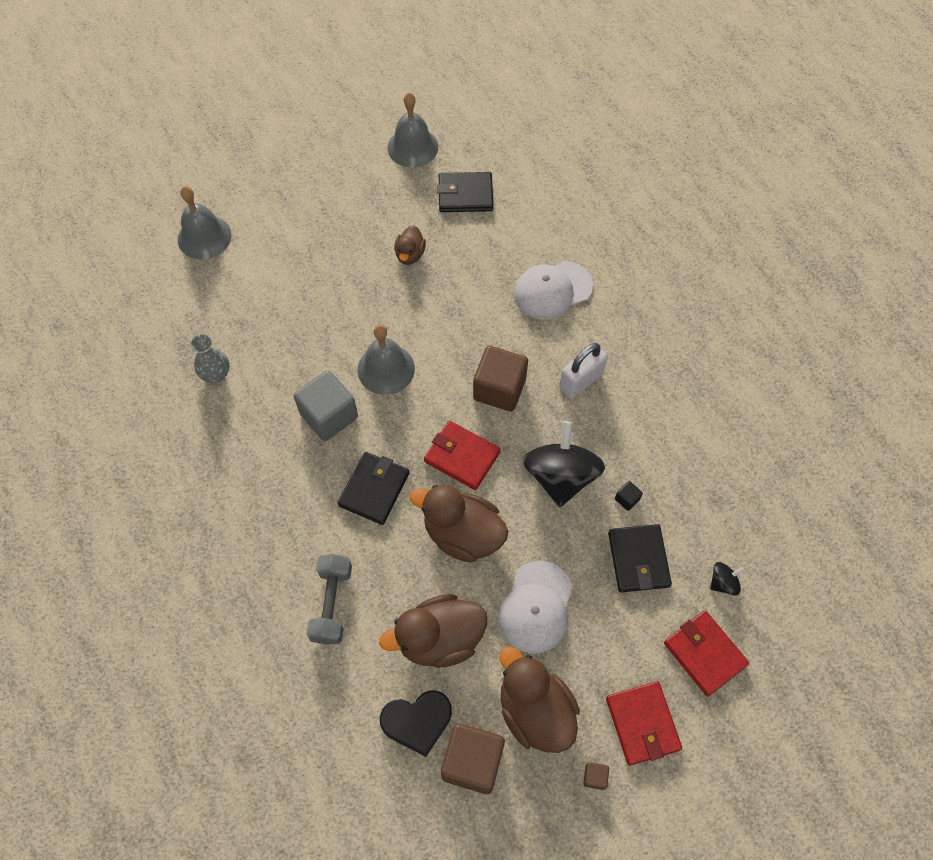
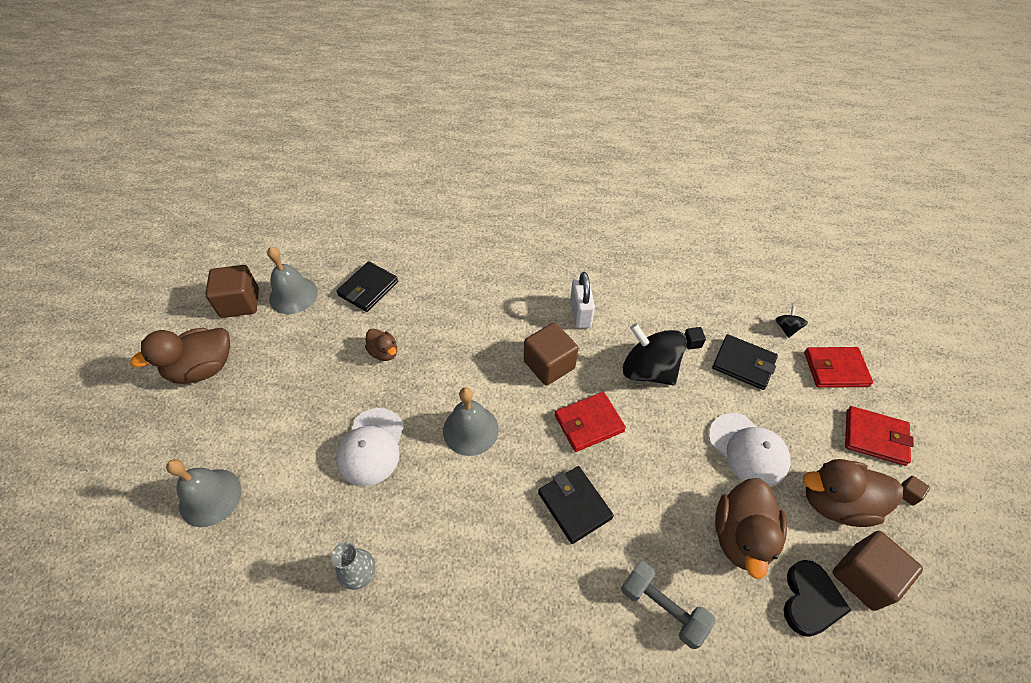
camera: 55 degrees left, 10 degrees down
grey cube [294,370,358,441] -> none
brown duck [410,485,508,563] -> brown duck moved to [130,328,230,384]
white cap [514,261,593,320] -> white cap moved to [336,408,404,486]
none -> brown cube [205,265,259,318]

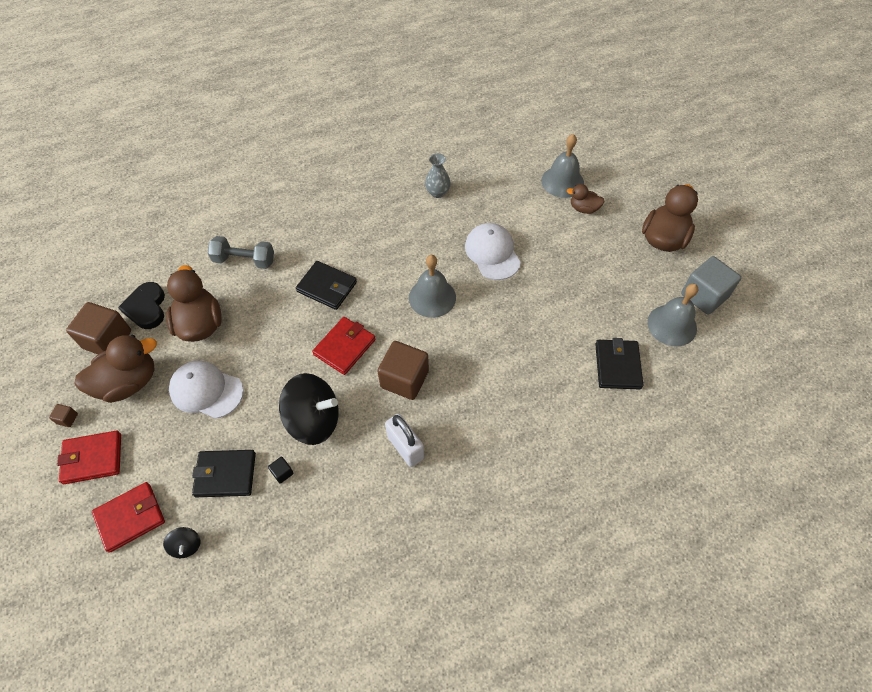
camera: 150 degrees right, 5 degrees up
brown cube [205,265,259,318] -> grey cube [681,256,741,315]
brown duck [365,328,397,361] -> brown duck moved to [567,184,605,214]

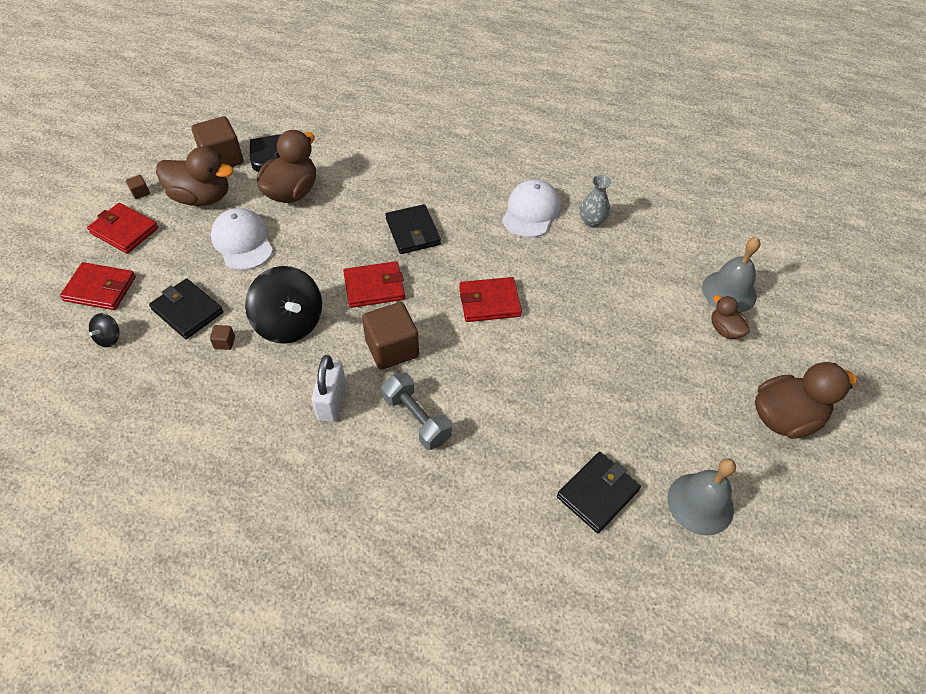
camera: 40 degrees right, 5 degrees down
grey dumbbell [208,236,274,269] -> grey dumbbell moved to [381,372,452,450]
black cube [268,457,294,484] -> brown cube [210,325,235,350]
grey bell [409,255,456,318] -> red wallet [459,277,522,322]
white cap [465,223,521,280] -> white cap moved to [502,179,561,238]
grey cube [681,256,741,315] -> none

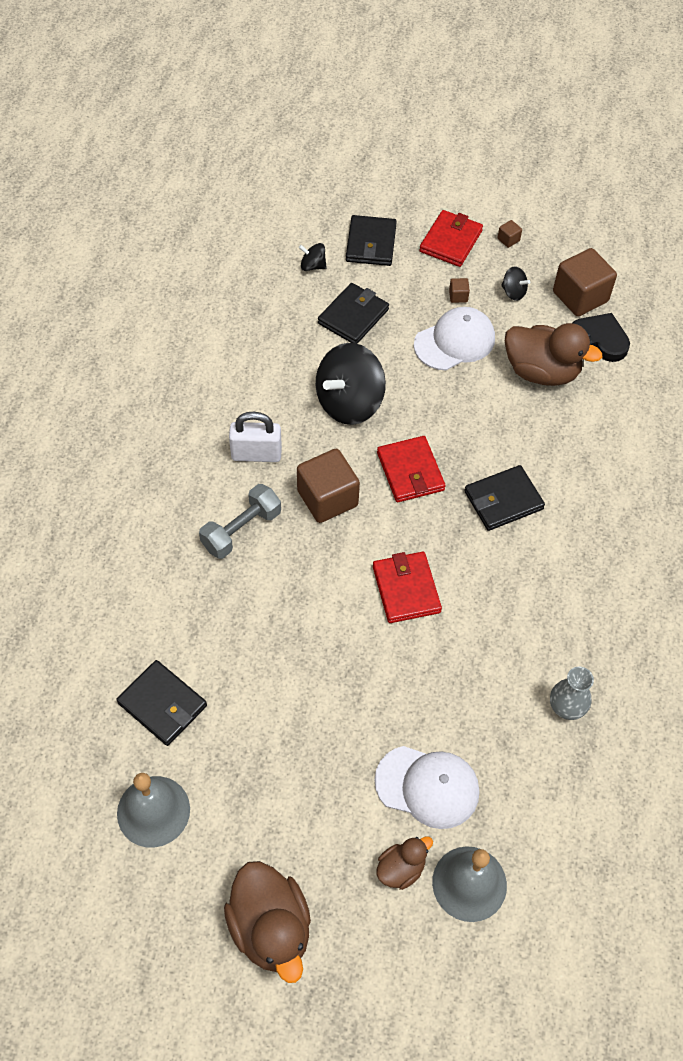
camera: 85 degrees right, 5 degrees up
red wallet [60,262,136,310] -> black wallet [346,215,397,266]
brown duck [156,147,234,206] -> black spinning top [501,266,530,301]
brown cube [210,325,235,350] -> brown cube moved to [449,278,470,303]
white cap [502,179,561,238] -> white cap moved to [374,746,479,829]

